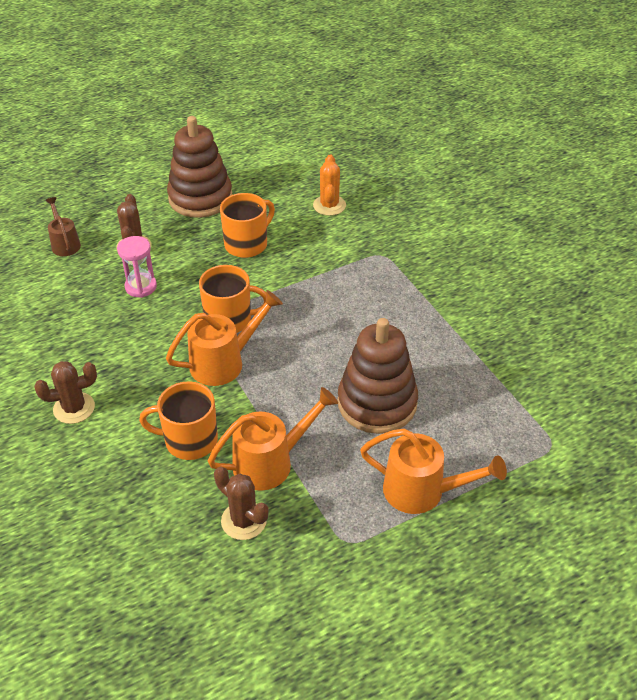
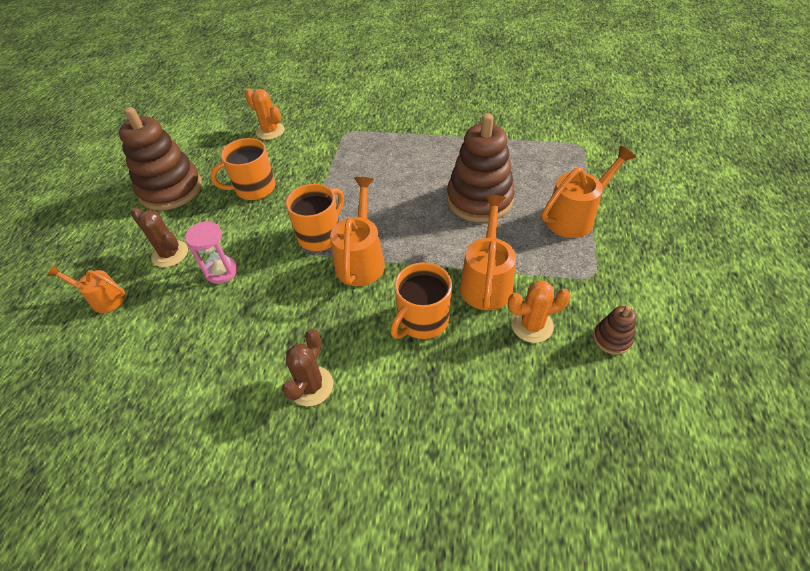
camera: 50 degrees left, 5 degrees up
brown watering can [45,197,81,256] -> orange watering can [47,265,126,313]
brown cactus [214,466,269,540] -> orange cactus [508,280,571,343]
orange mug [220,193,275,258] -> orange mug turned 105 degrees counterclockwise [210,138,276,200]
none -> brown stacking toy [593,306,636,355]

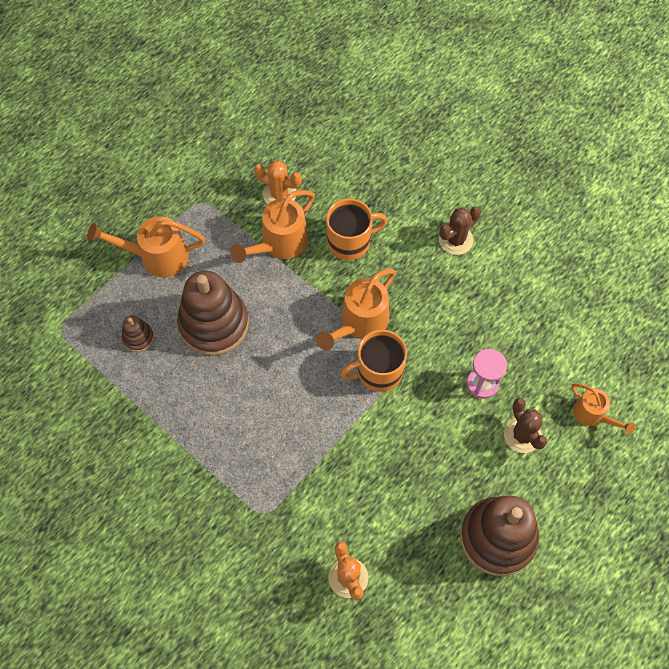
camera: 150 degrees left, 15 degrees up
orange mug [210,138,276,200] -> none
brown stacking toy [593,306,636,355] -> brown stacking toy moved to [122,315,154,352]

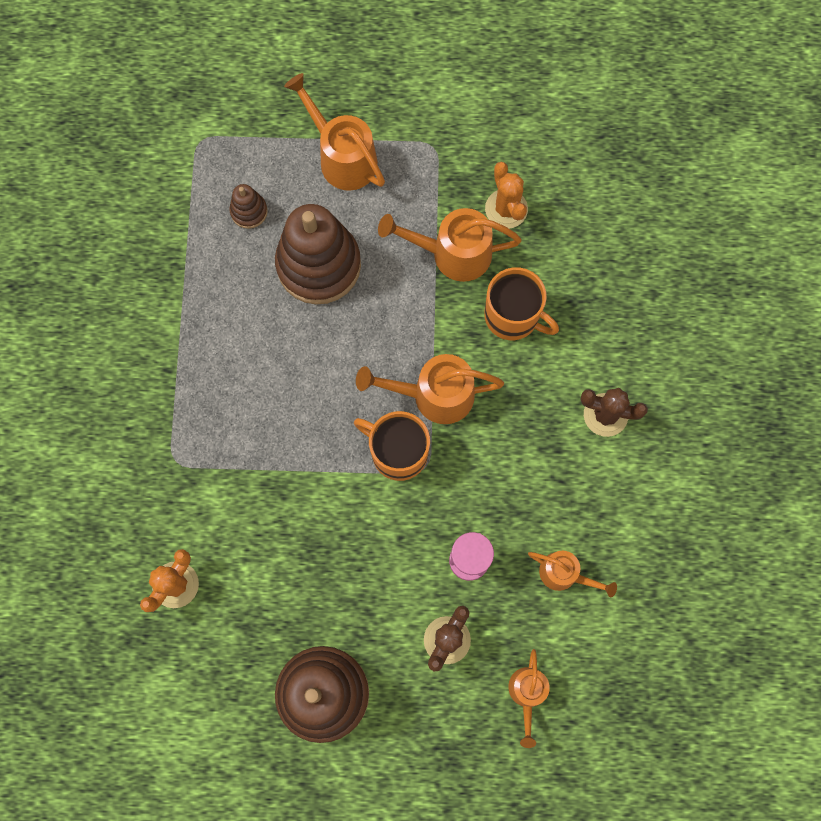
camera: 50 degrees right, 10 degrees up
none -> orange watering can [528,551,617,597]

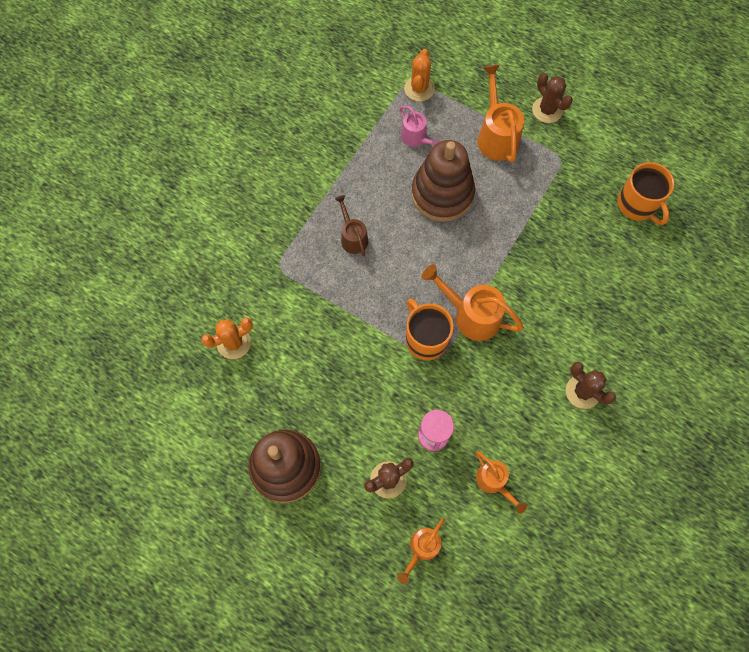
camera: 30 degrees right, 5 degrees down
brown stacking toy [229,184,268,229] -> pink watering can [400,106,441,147]
orange watering can [378,208,522,282] -> none
orange mug [484,267,559,340] -> orange mug moved to [618,162,674,225]
orange cactus [485,162,528,228] -> orange cactus moved to [404,49,435,101]
none -> brown watering can [335,195,368,256]
none -> brown cactus [532,73,573,123]

